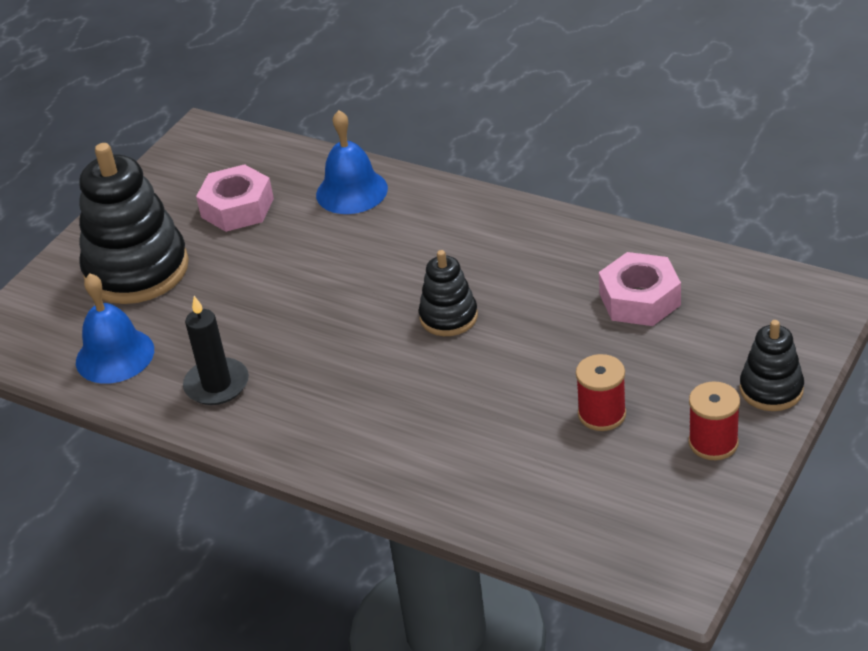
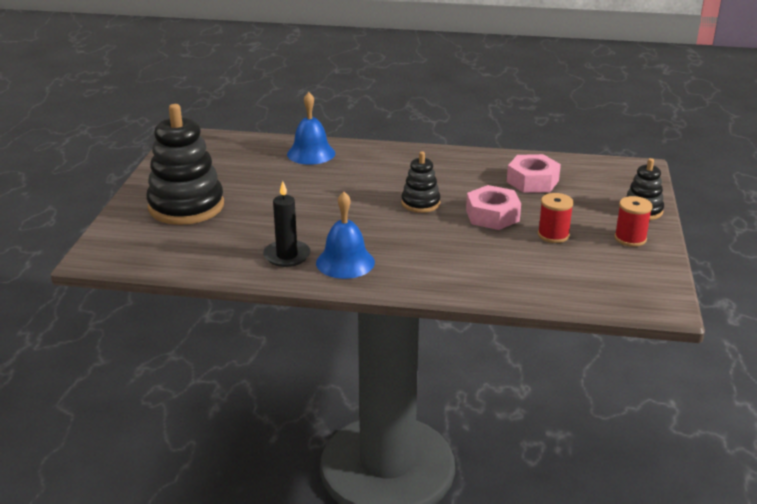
camera: 25 degrees left, 10 degrees down
blue bell [76,273,154,384] -> blue bell moved to [316,192,375,279]
pink nut [196,164,274,232] -> pink nut moved to [466,185,521,230]

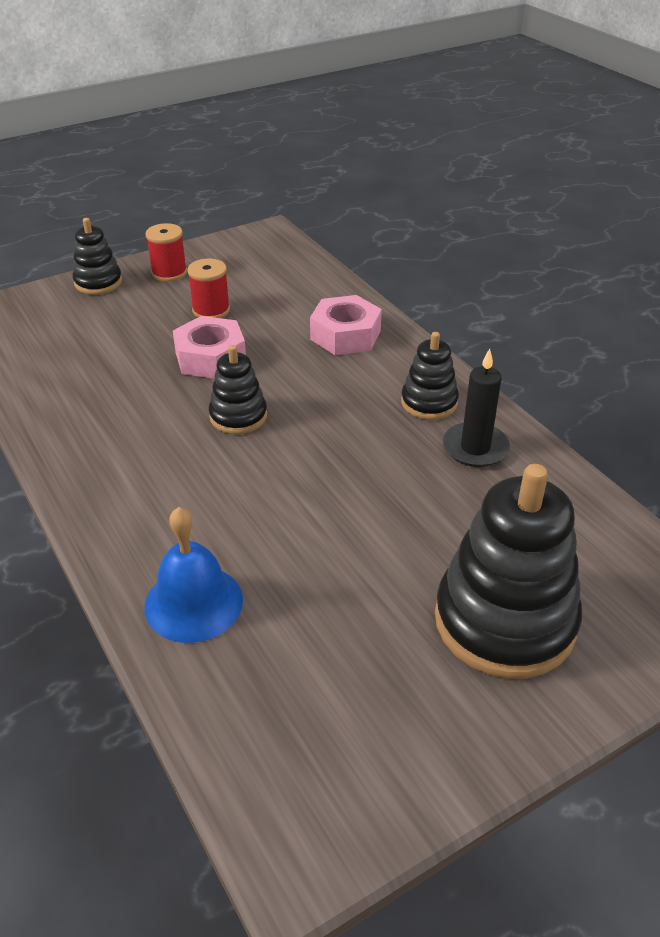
camera: 130 degrees left, 10 degrees up
blue bell [316,192,375,279] -> black stacking toy [401,332,459,420]
pink nut [507,154,561,193] -> pink nut moved to [310,295,382,355]

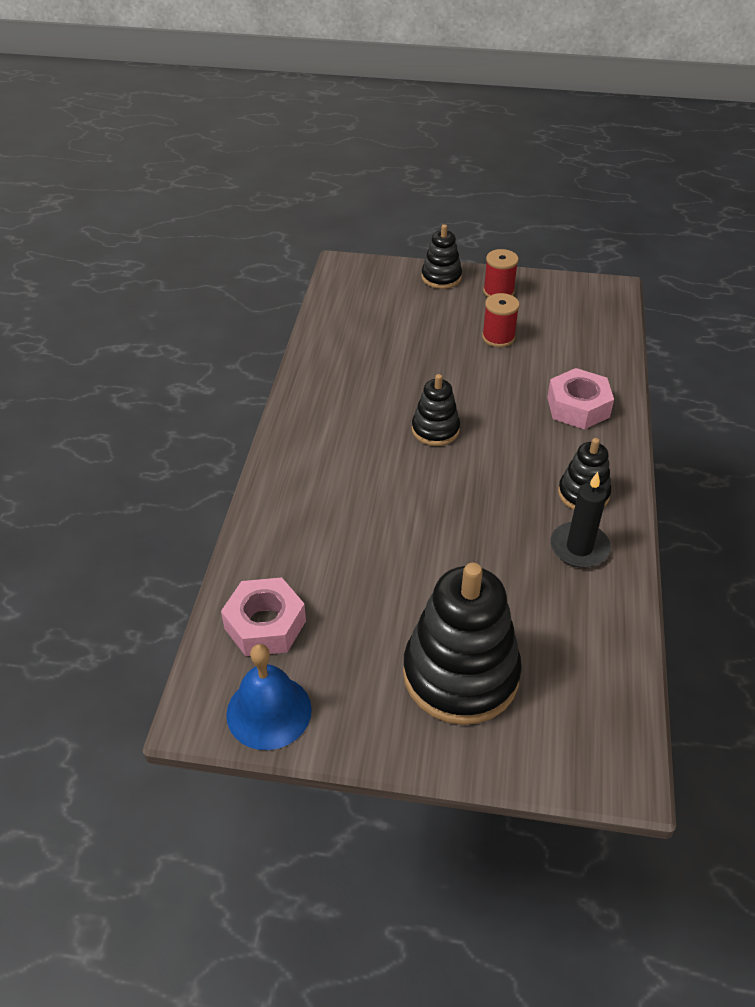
camera: 40 degrees right, 5 degrees up
blue bell [144,507,243,643] -> blue bell moved to [226,644,312,750]
pink nut [173,316,246,379] -> pink nut moved to [221,577,306,656]

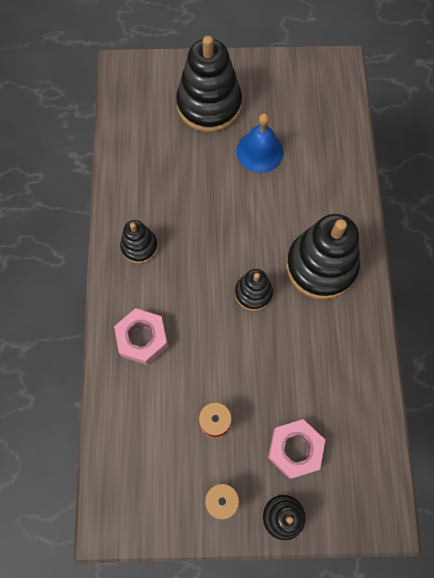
camera: 170 degrees right, 25 degrees up
pink nut [221,577,306,656] -> pink nut moved to [268,419,325,479]
blue bell [226,644,312,750] -> blue bell moved to [236,113,284,173]
black candle [550,472,611,568] -> none
none -> black stacking toy [286,214,360,300]

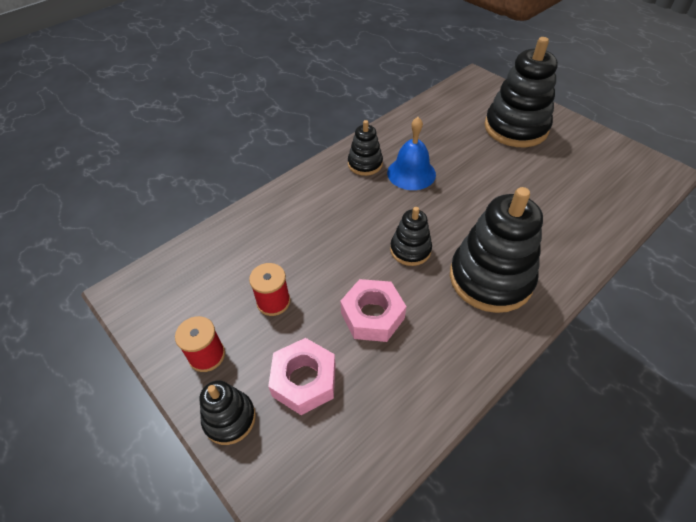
camera: 50 degrees right, 20 degrees down
pink nut [114,308,168,365] -> pink nut moved to [340,279,406,342]
blue bell [236,113,284,173] -> blue bell moved to [387,117,436,190]

